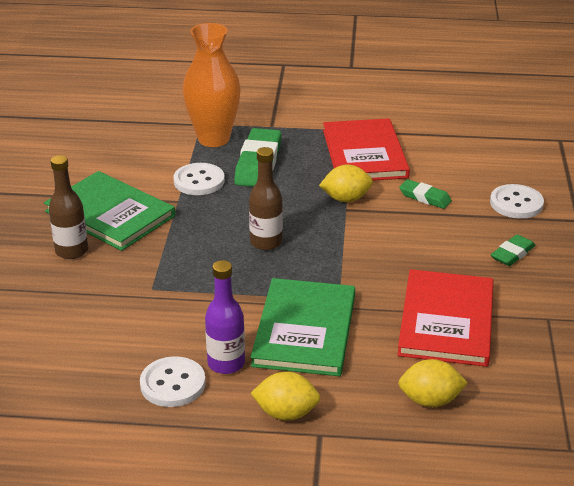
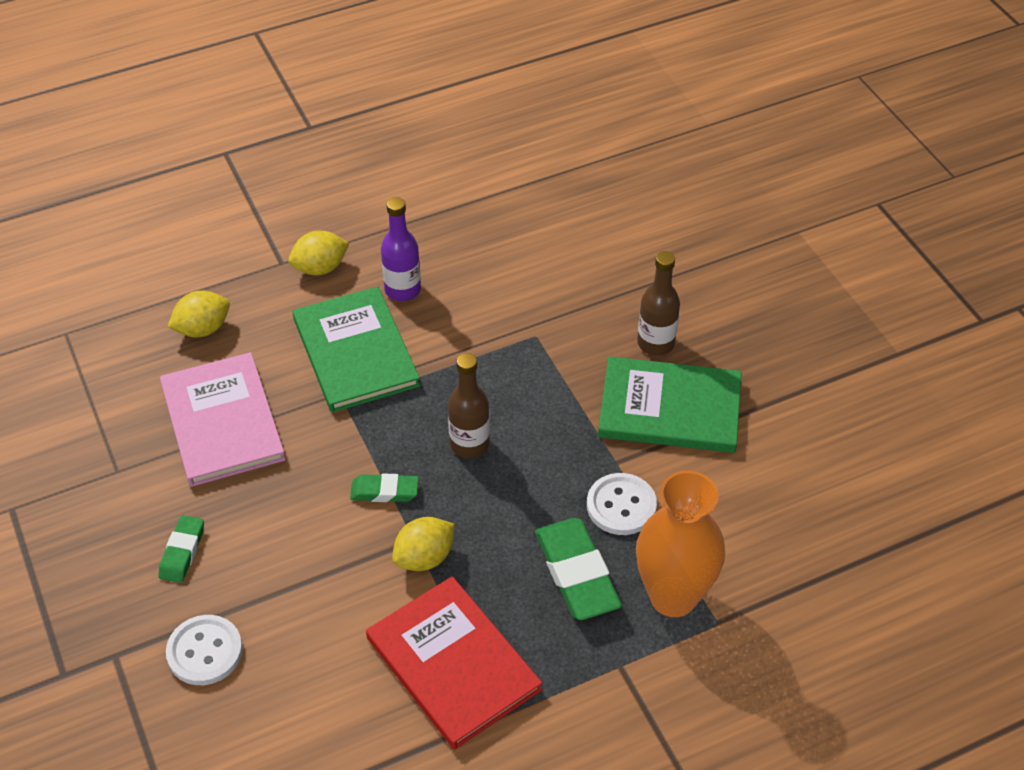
camera: 150 degrees right, 15 degrees up
white button [140,356,206,407] -> none
red book [397,269,493,367] -> pink book [160,352,286,487]
green eraser [399,179,452,209] -> green eraser moved to [350,474,419,502]

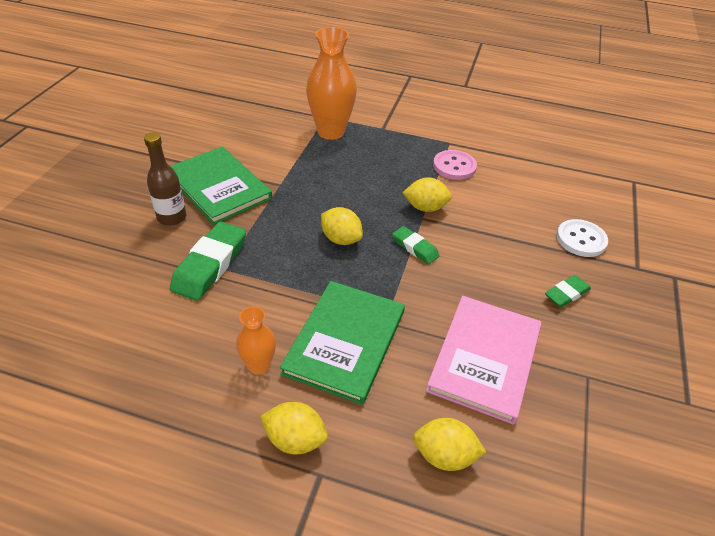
camera: 140 degrees left, 5 degrees down
red book [366,576,542,750] -> pink button [433,150,477,180]
purple bottle [381,197,421,301] -> orange vase [236,306,276,375]
brown bottle [448,353,490,458] -> yellow lemon [321,207,363,245]
green eraser [535,518,622,620] -> green eraser moved to [170,222,246,301]
white button [587,473,657,535] -> none

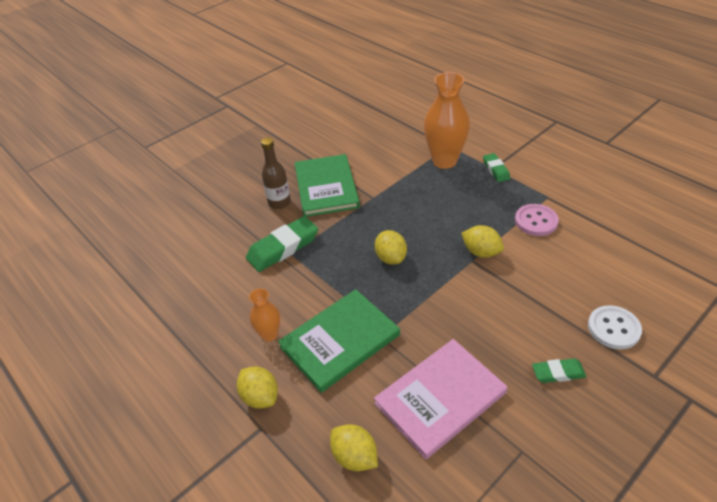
camera: 35 degrees right, 0 degrees up
green eraser [393,226,440,264] -> green eraser moved to [483,153,510,182]

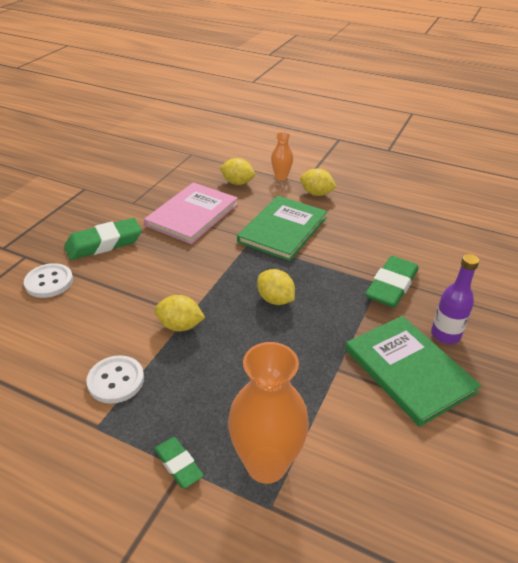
camera: 155 degrees right, 5 degrees down
orange vase [249,288,280,342] -> orange vase moved to [271,132,293,181]
brown bottle [261,138,291,209] -> purple bottle [431,254,479,344]
pink button [515,204,559,236] -> white button [86,355,144,404]
green eraser [532,358,587,383] -> green eraser [64,218,142,260], size x1.78

